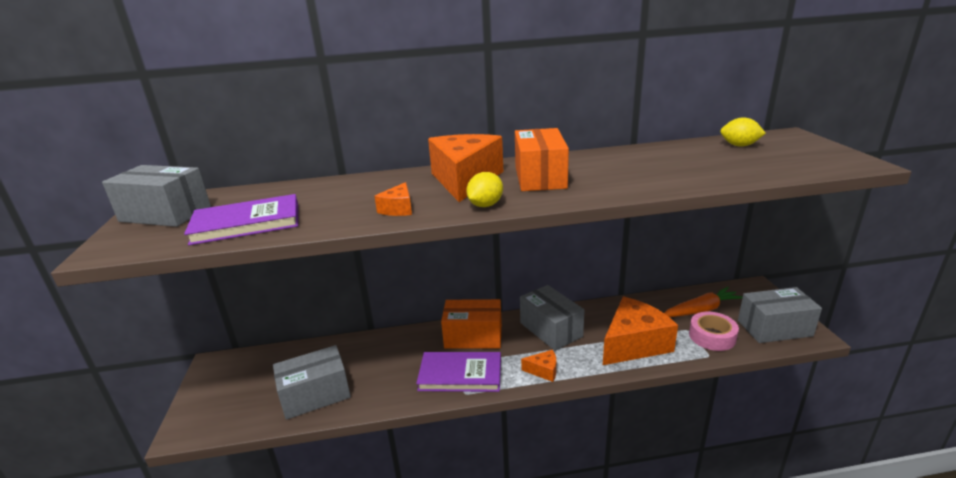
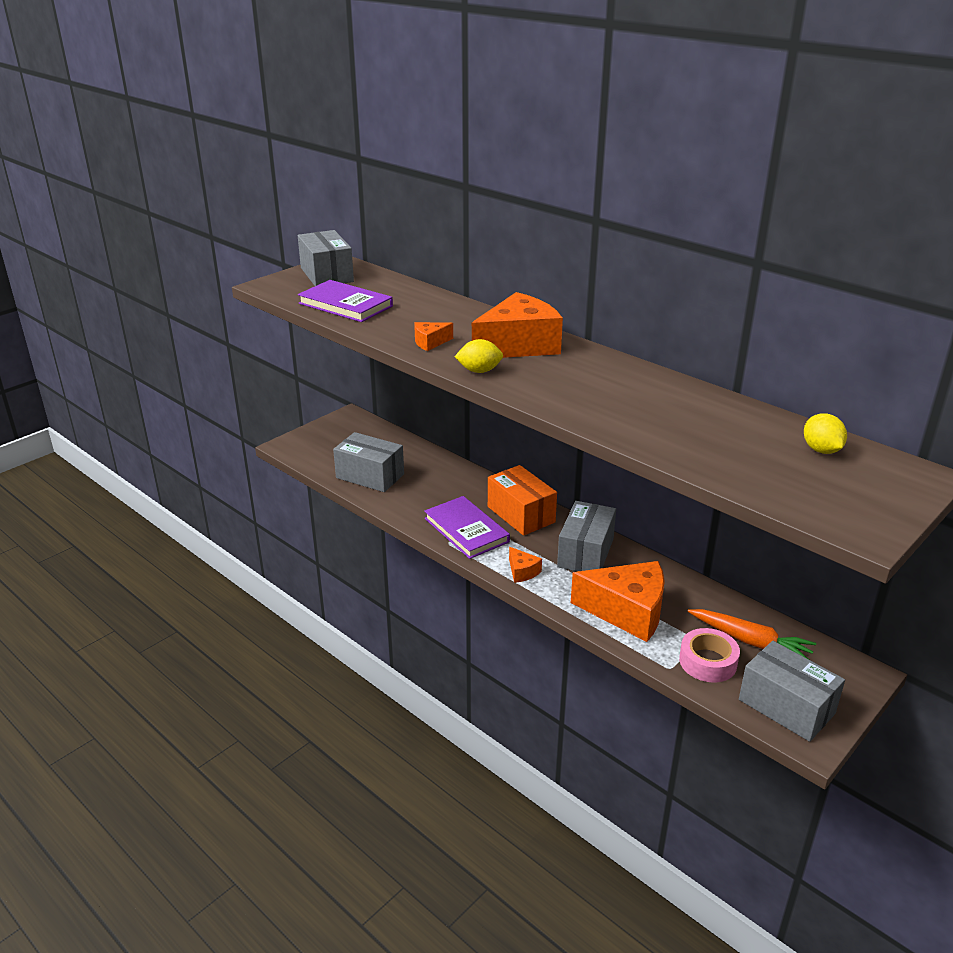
camera: 50 degrees right, 5 degrees up
orange box [515,128,569,191] -> none

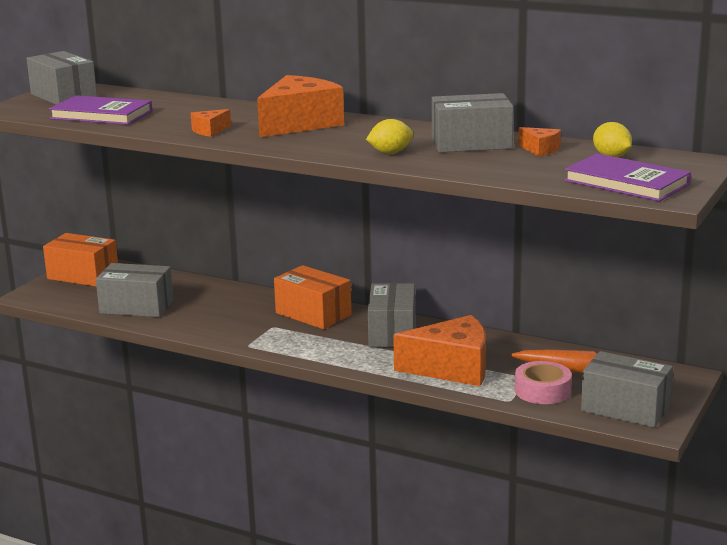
camera: 15 degrees left, 10 degrees down
purple book [424,496,510,559] -> purple book moved to [564,153,691,202]
yellow lemon [455,339,503,373] -> yellow lemon moved to [366,119,413,154]
orange cheese [509,547,542,583] -> orange cheese moved to [518,127,561,157]
none -> orange box [43,233,118,287]
none -> grey box [432,93,513,152]

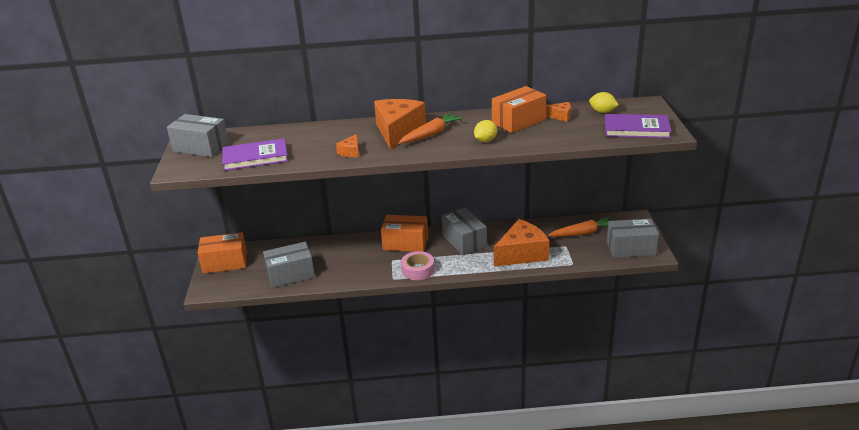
camera: 30 degrees left, 10 degrees up
grey box [432,93,513,152] -> orange box [492,86,546,133]
pink tape [515,361,572,404] -> pink tape moved to [401,251,435,280]
none -> orange carrot [398,113,463,144]

